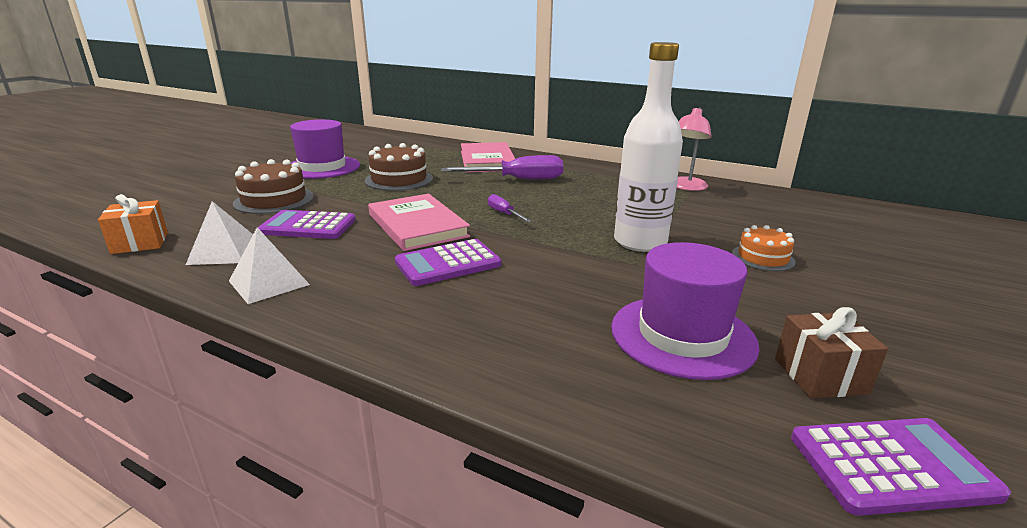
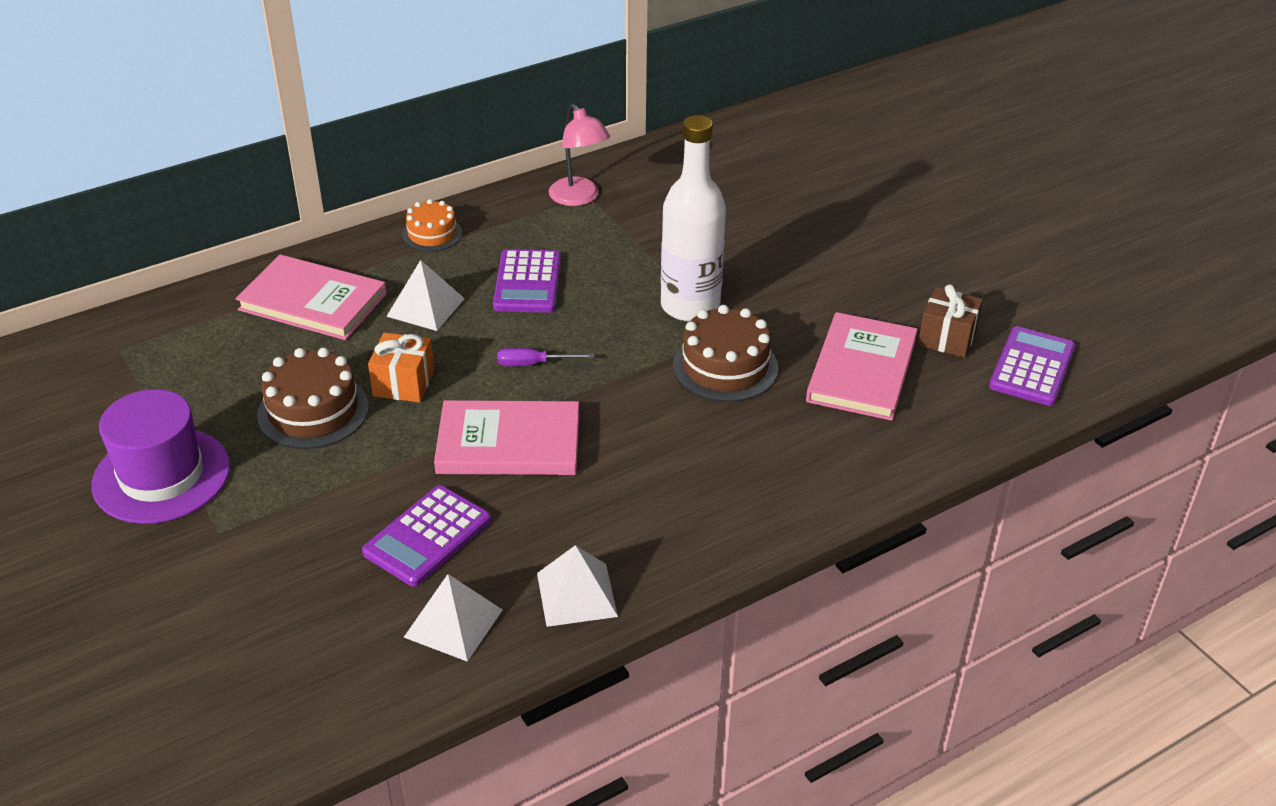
camera: 60 degrees left, 15 degrees up
orange gift [98,194,168,254] -> orange gift moved to [368,333,435,402]
brown cake [233,159,314,214] -> brown cake moved to [673,305,778,402]
purple calculator [395,239,501,286] -> purple calculator moved to [493,249,561,313]
purple screwdriver [441,155,563,180] -> white pyramid [386,260,465,331]
purple hat [611,242,760,380] -> pink book [806,312,918,421]
orange cake [732,225,796,271] -> orange cake moved to [402,199,462,252]

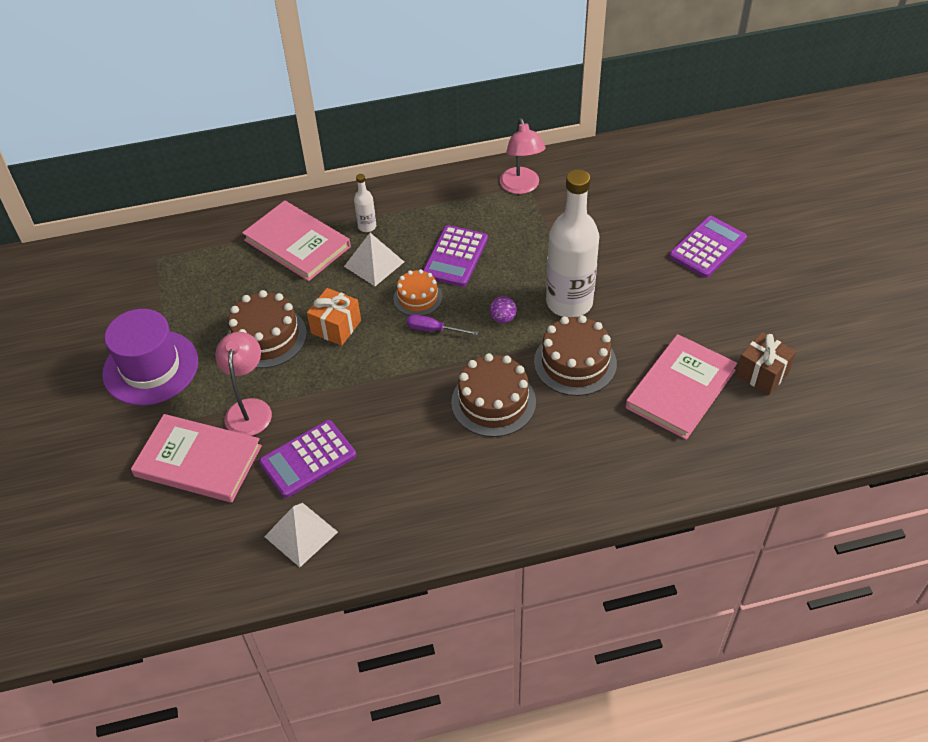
camera: 20 degrees right, 10 degrees up
orange cake [402,199,462,252] -> orange cake moved to [393,269,442,316]
pink book [434,400,579,475] -> pink book moved to [131,414,262,503]
white pyramid [537,545,618,627] -> none
purple calculator [989,326,1075,406] -> purple calculator moved to [669,216,747,278]
none -> pink lamp [215,332,272,436]
none -> white bottle [354,174,376,232]
none -> brown cake [451,353,536,437]
none -> purple ball [490,296,517,323]

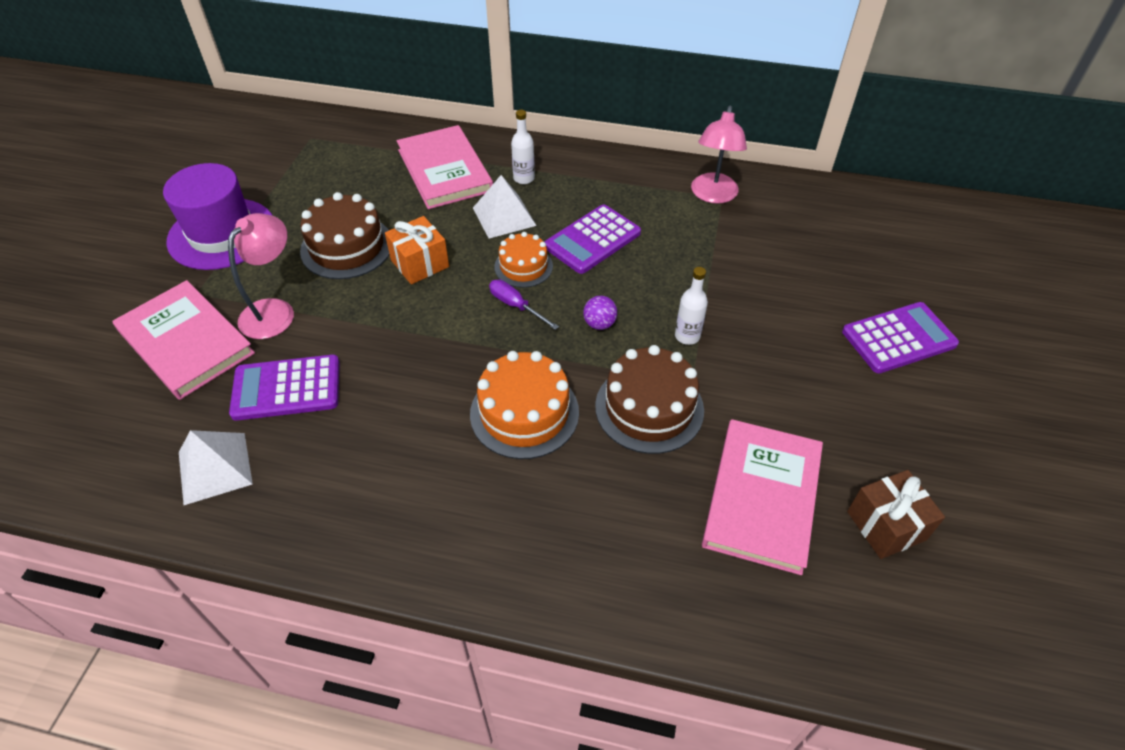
camera: 25 degrees right, 0 degrees up
brown cake [451,353,536,437] -> orange cake [470,351,579,459]
white bottle [546,169,600,317] -> white bottle [675,267,708,345], size x0.43
pink book [625,334,737,440] -> pink book turned 45 degrees counterclockwise [702,419,823,575]

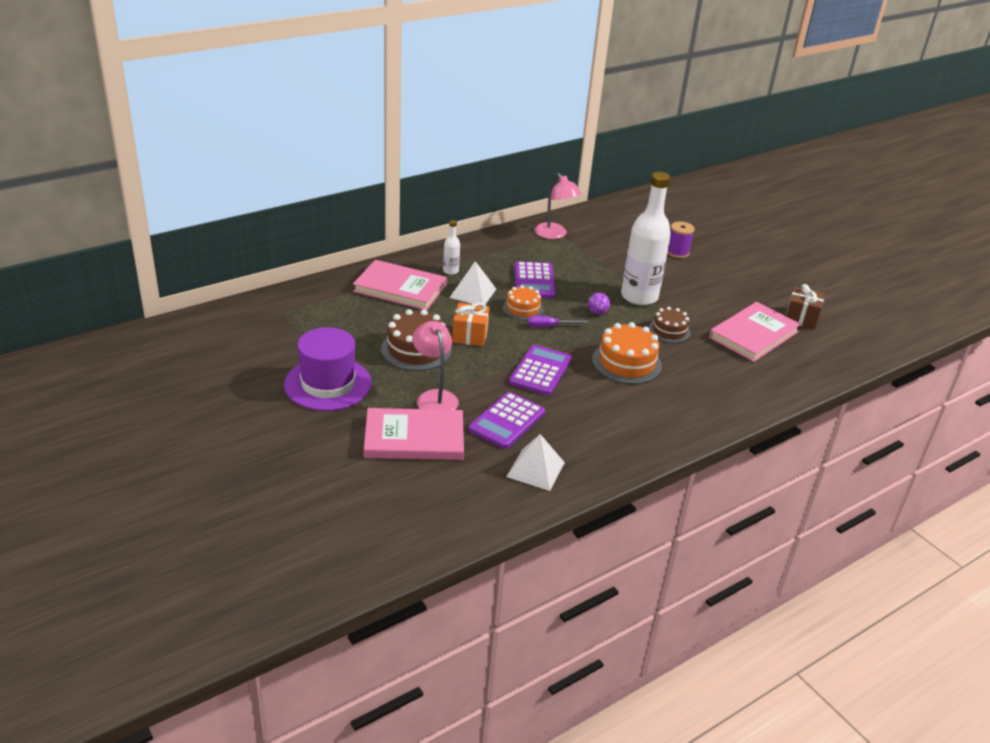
camera: 50 degrees left, 15 degrees down
brown cake [595,345,704,454] -> brown cake [649,307,690,343], size x0.63
white bottle [675,267,708,345] -> white bottle [621,172,671,306], size x2.34
pink book [702,419,823,575] -> pink book turned 75 degrees clockwise [709,302,801,362]
purple calculator [842,302,959,373] -> purple calculator moved to [509,345,571,396]
none -> purple spool [667,222,695,258]

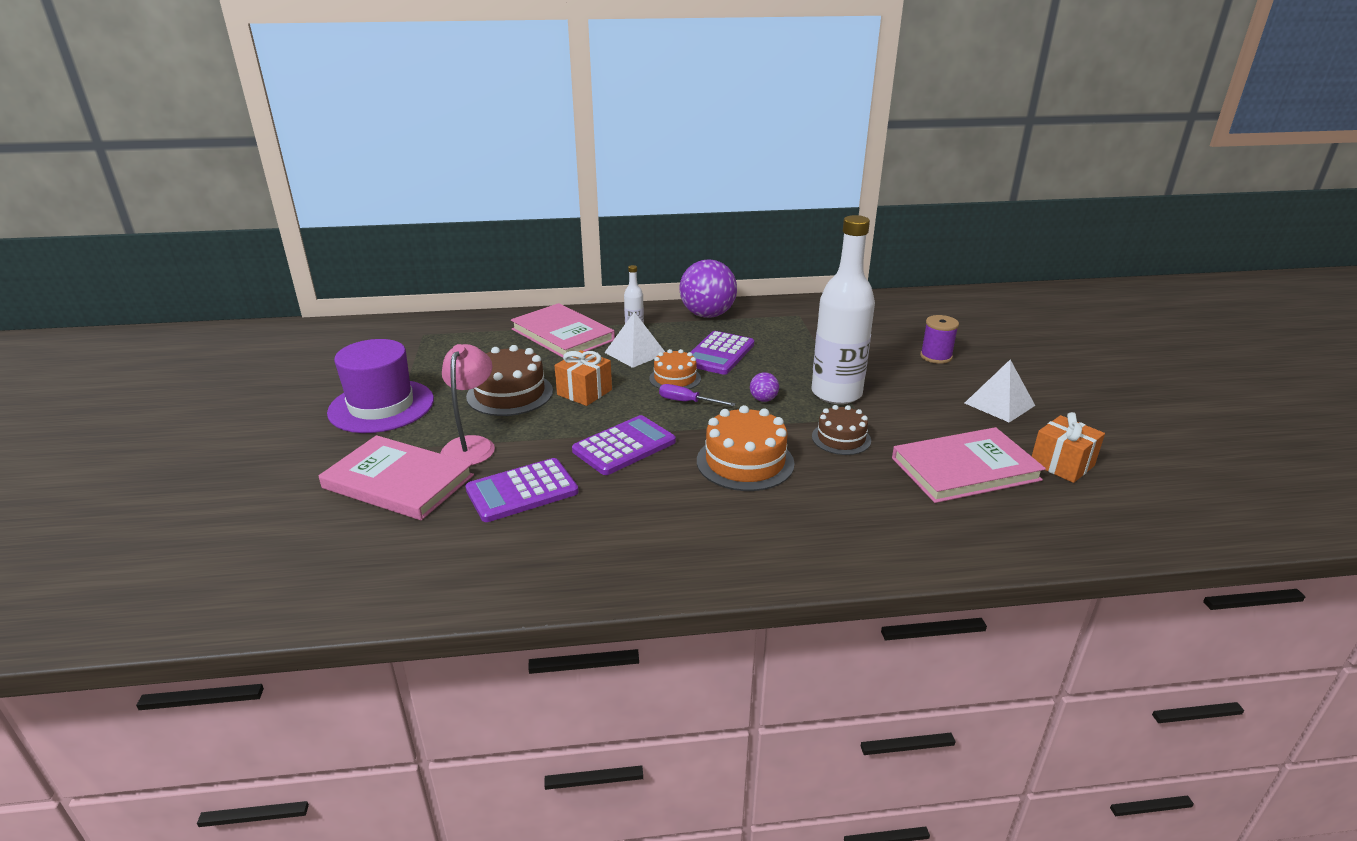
camera: 30 degrees right, 5 degrees down
white pyramid [506,434,565,491] -> white pyramid moved to [965,360,1035,423]
pink lamp [535,173,581,239] -> none
brown gift [786,284,825,329] -> orange gift [1032,412,1105,483]
none -> purple ball [679,259,737,318]

